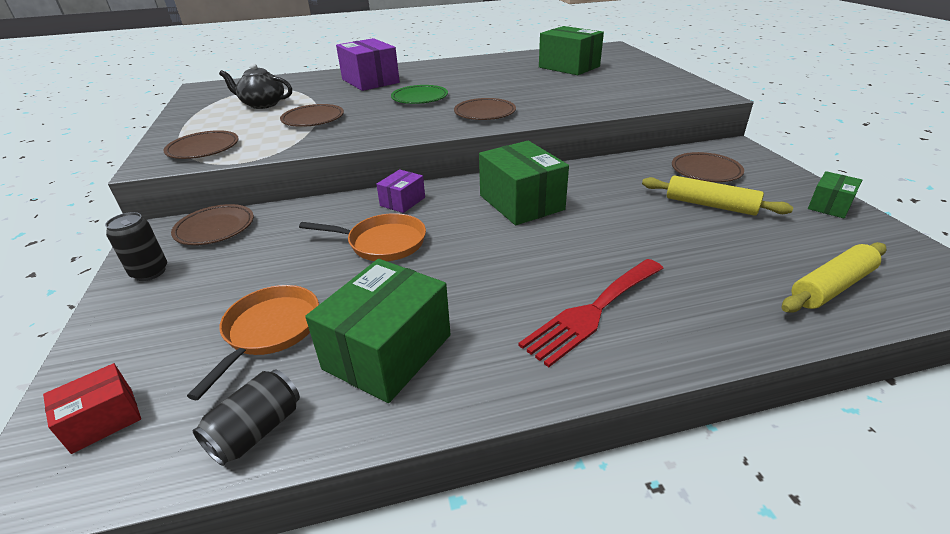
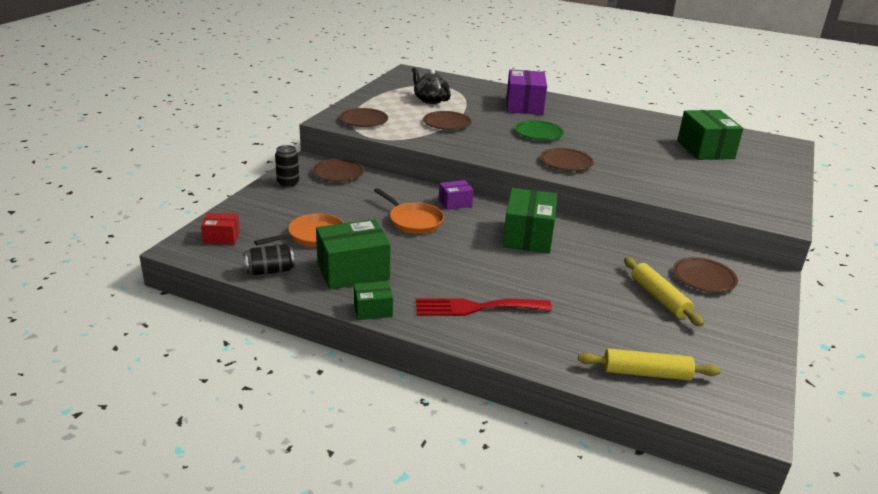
camera: 35 degrees right, 5 degrees down
green box [808,171,862,219] -> green box moved to [354,281,393,320]

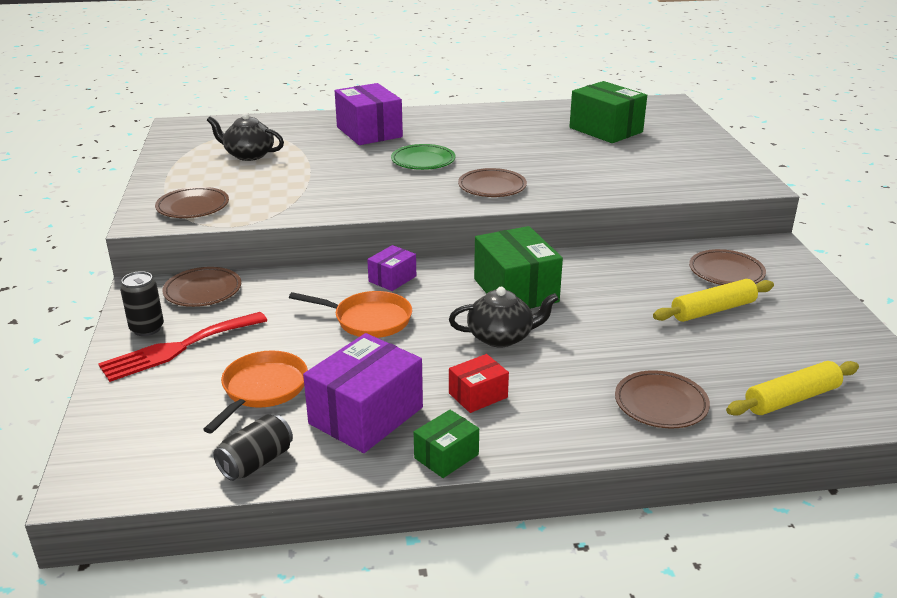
camera: 30 degrees left, 0 degrees up
red box [201,213,240,245] -> red box moved to [449,354,509,413]
green box [316,219,391,290] -> purple box [303,333,423,453]
red fork [416,298,552,316] -> red fork moved to [98,312,267,382]
brown plate [423,111,472,130] -> brown plate moved to [615,370,710,428]
yellow rolling pin [624,257,704,327] -> yellow rolling pin turned 60 degrees counterclockwise [653,279,774,322]
none -> black teapot [449,287,559,347]

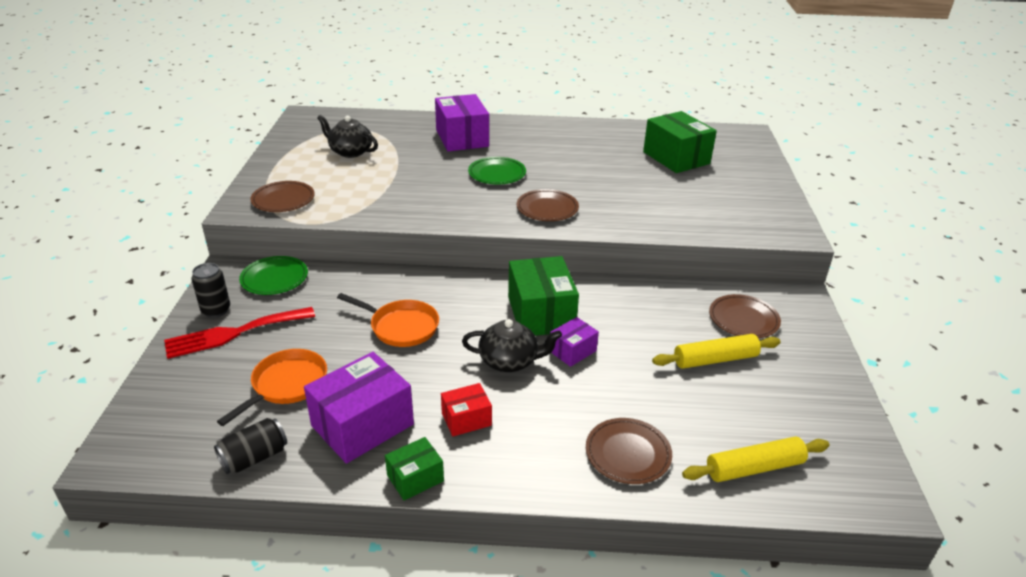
camera: 10 degrees right, 5 degrees up
brown plate [162,267,241,307] -> green plate [239,256,308,295]
purple box [367,245,416,291] -> purple box moved to [550,317,599,367]

